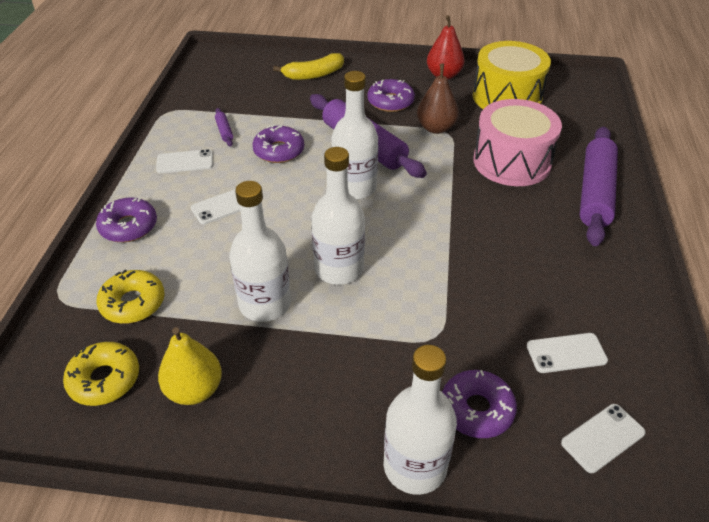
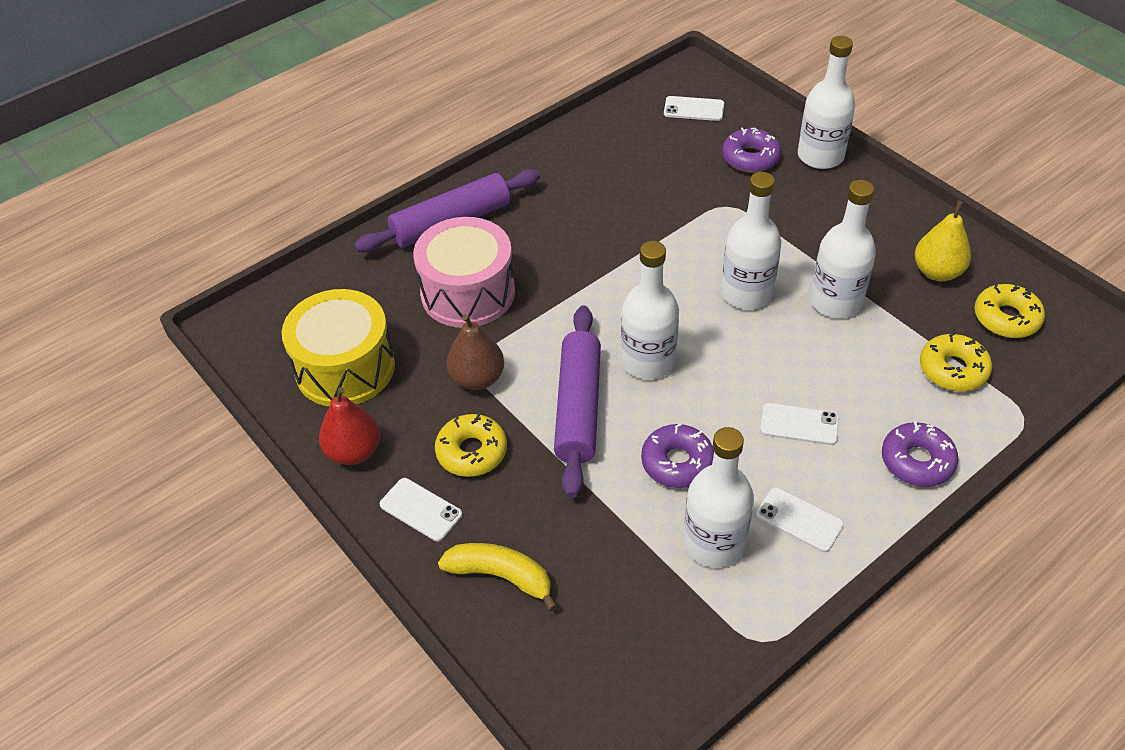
camera: 135 degrees left, 5 degrees up
purple rolling pin [215,108,233,147] -> white bottle [683,427,754,568]
purple donut [368,79,415,112] -> yellow donut [435,413,507,477]
white phone [527,333,608,373] -> white phone moved to [380,478,462,541]

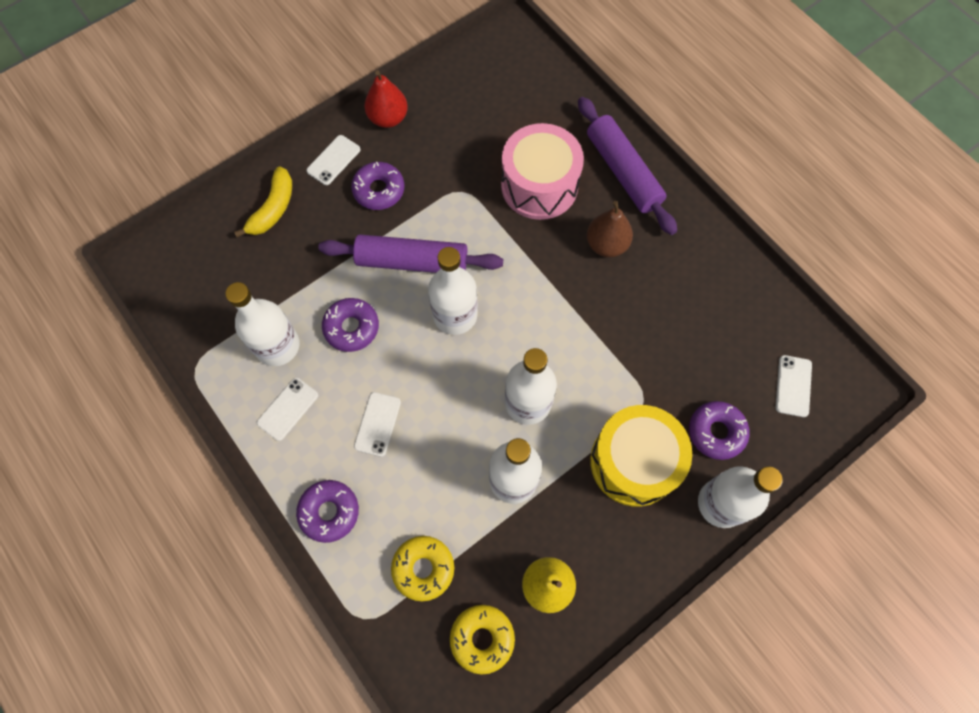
camera: 90 degrees right, 20 degrees up
yellow drum [282,289,395,407] -> yellow drum moved to [590,405,692,507]
yellow donut [435,413,507,477] -> purple donut [351,162,404,210]
brown pear [447,315,504,390] -> brown pear moved to [587,201,633,257]

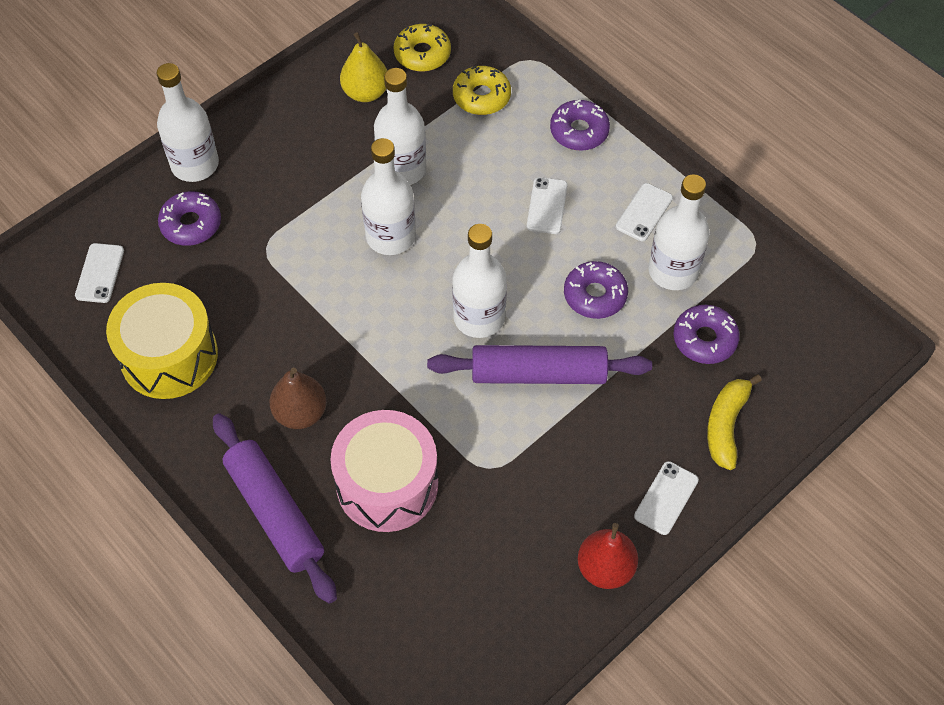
camera: 175 degrees right, 10 degrees down
purple donut [351,162,404,210] -> purple donut moved to [673,305,740,364]
yellow drum [590,405,692,507] -> yellow drum moved to [106,283,218,399]

